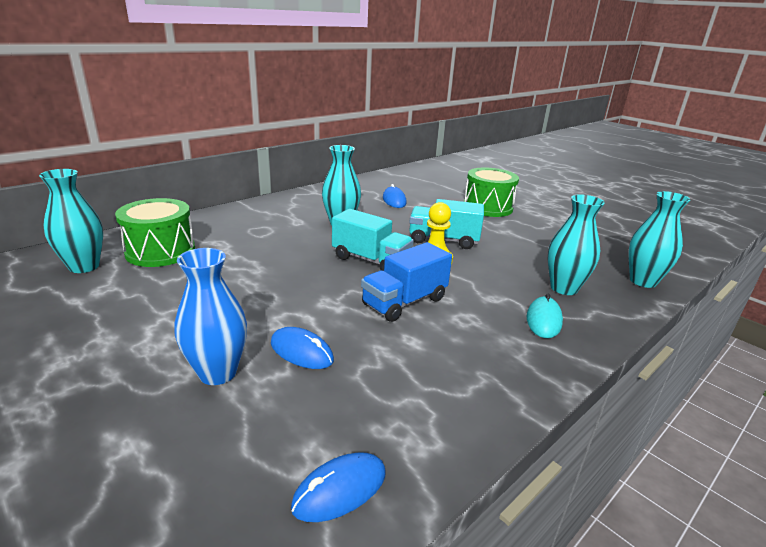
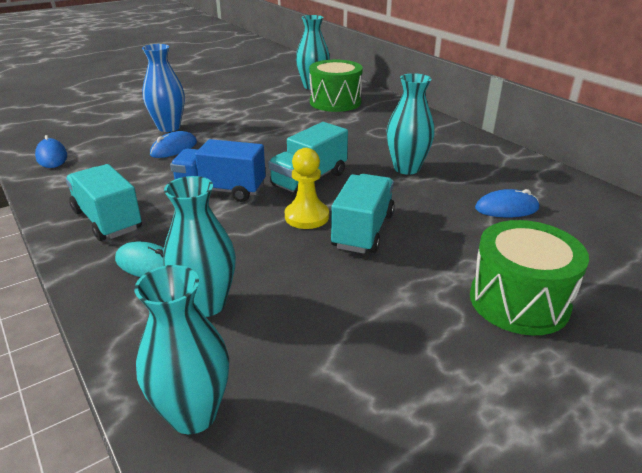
camera: 100 degrees right, 5 degrees up
blue truck [361,242,452,322] -> blue truck turned 45 degrees counterclockwise [170,139,266,202]
none -> turquoise truck [65,164,142,241]

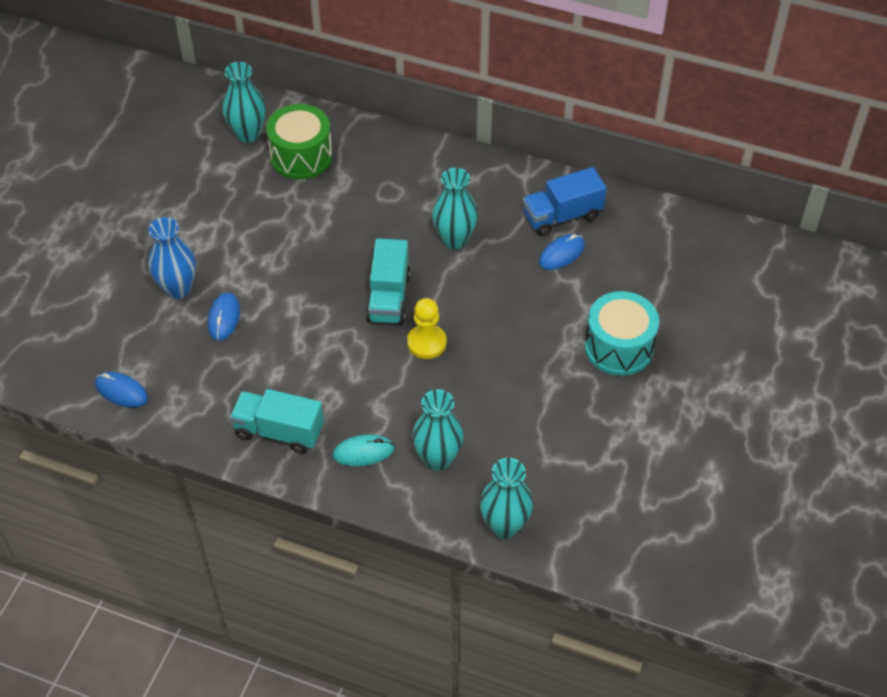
camera: 35 degrees left, 20 degrees up
blue truck [170,139,266,202] -> blue truck moved to [523,167,606,236]
turquoise truck [331,174,395,254] -> none
green drum [470,220,589,336] -> turquoise drum [585,291,659,376]

